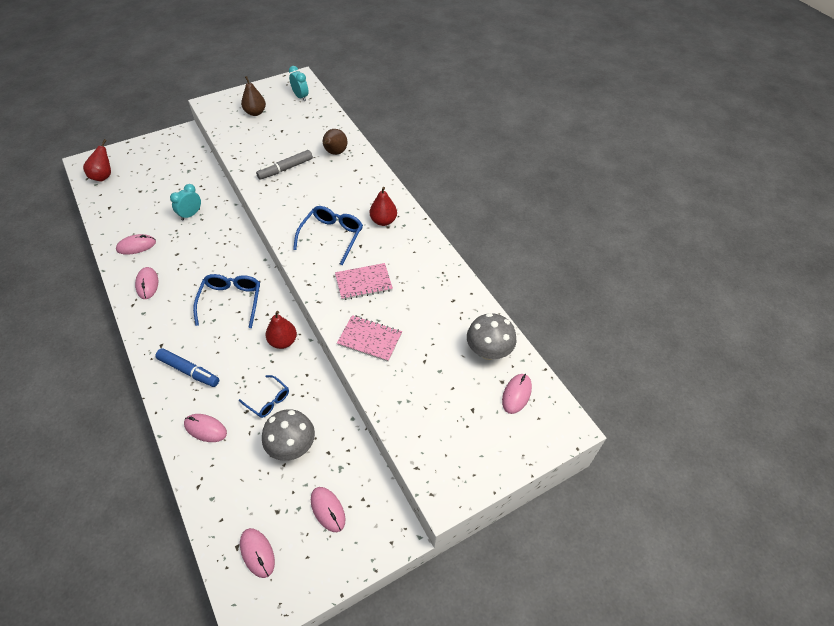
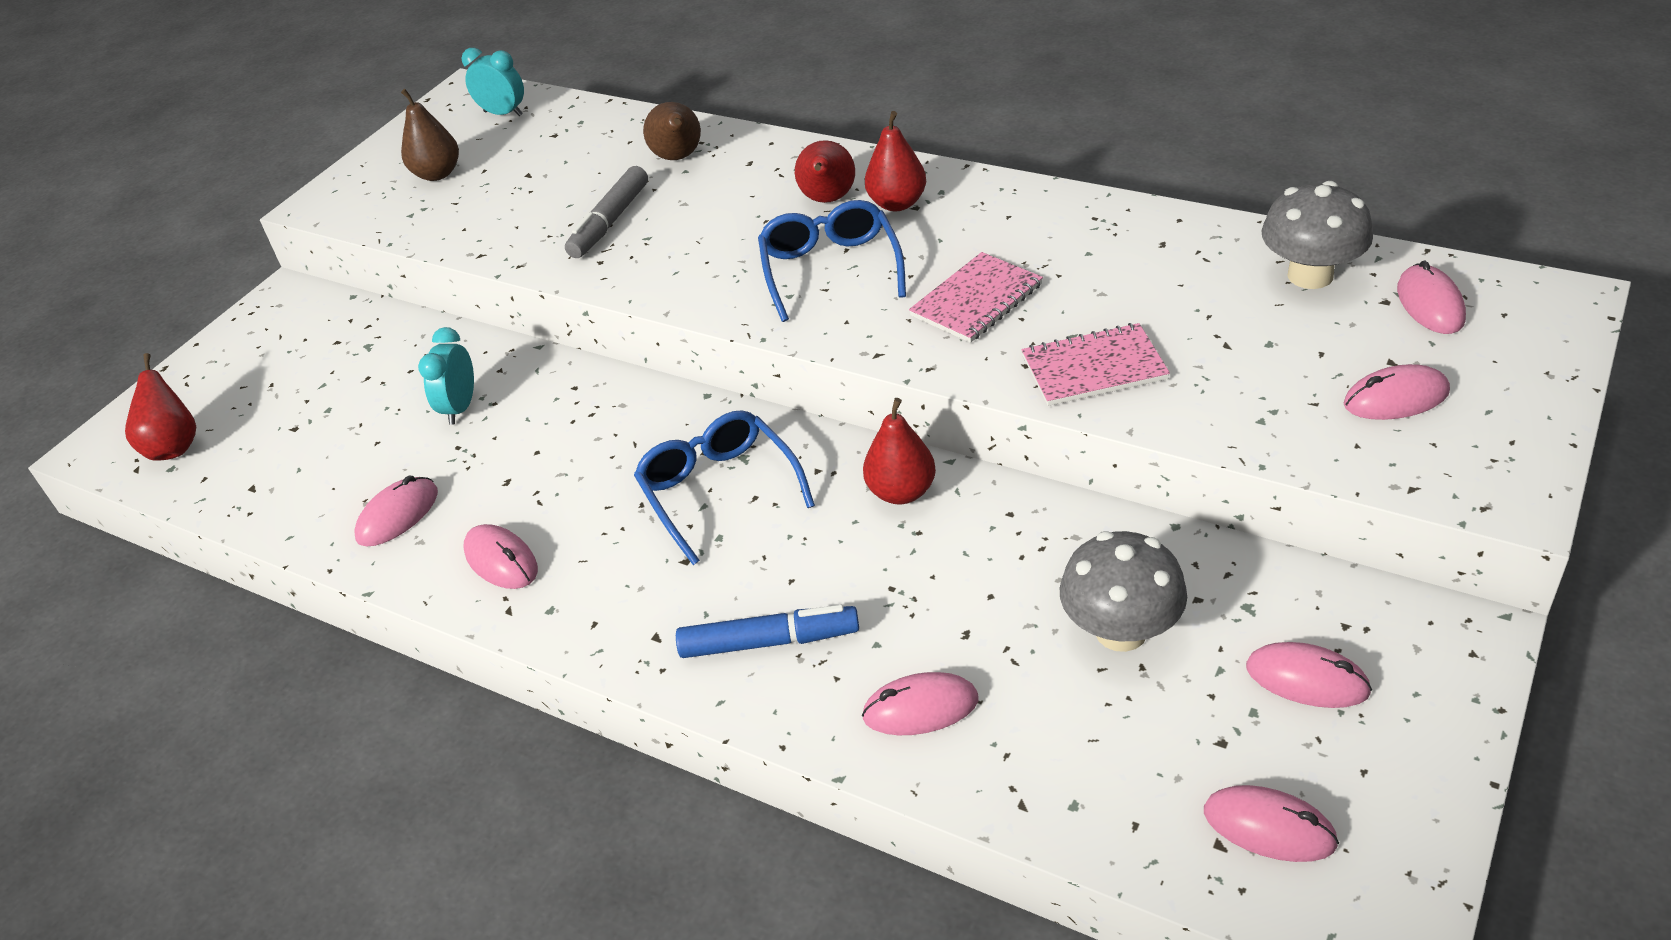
camera: 25 degrees left, 10 degrees down
blue glasses [239,375,289,418] -> none
none -> red pear [795,140,855,203]
none -> pink mouse [1344,364,1450,420]

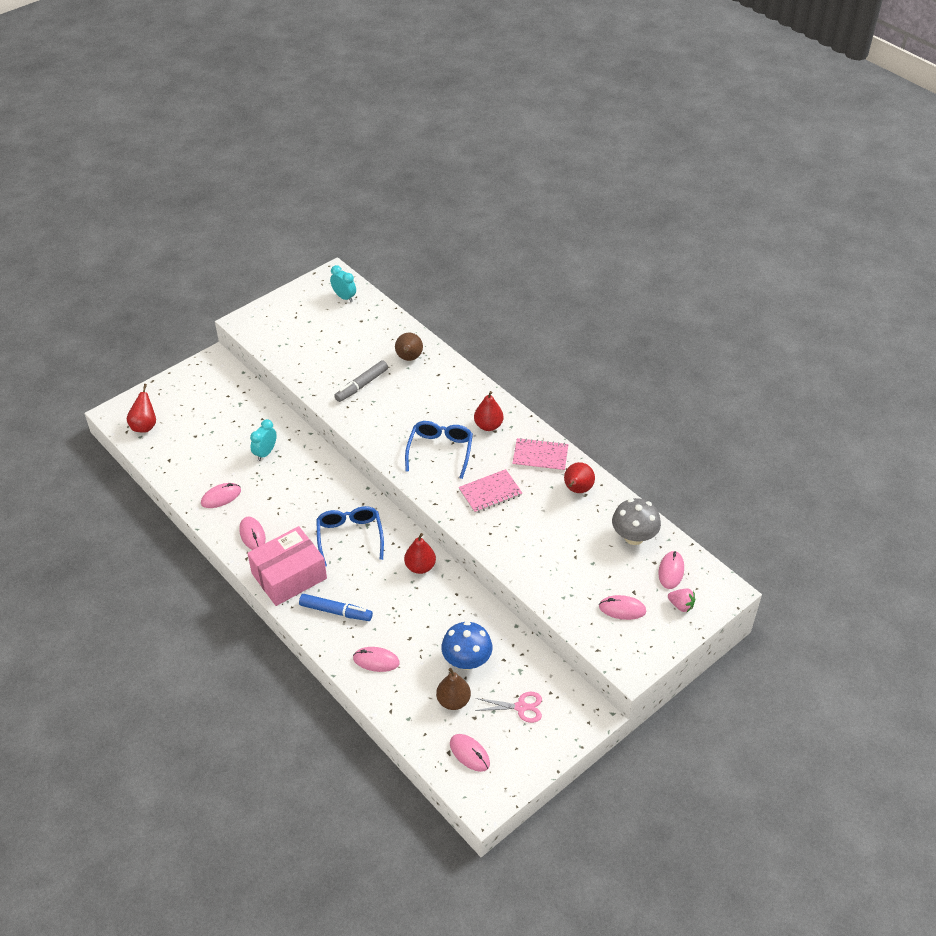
camera: 15 degrees right, 5 degrees up
brown pear [401,89,459,181] -> brown pear moved to [436,668,471,710]
red pear [795,140,855,203] -> red pear moved to [564,462,595,493]
pink notebook [1022,323,1170,406] -> pink notebook moved to [512,438,568,472]
grey mushroom [1060,531,1187,652] -> blue mushroom [441,621,492,670]
pink mouse [1246,642,1372,708] -> pink scissors [475,691,542,723]
none -> pink box [247,526,327,606]
none -> pink strawberry [668,589,695,612]

